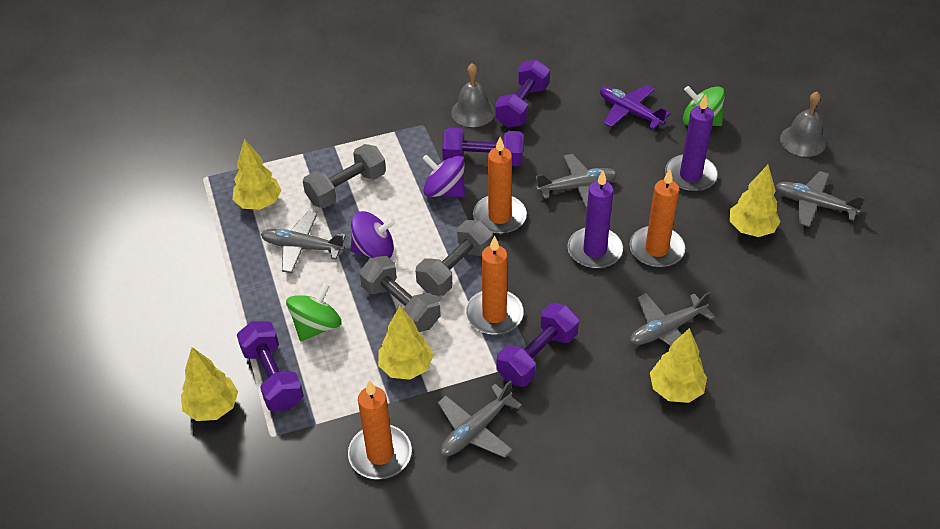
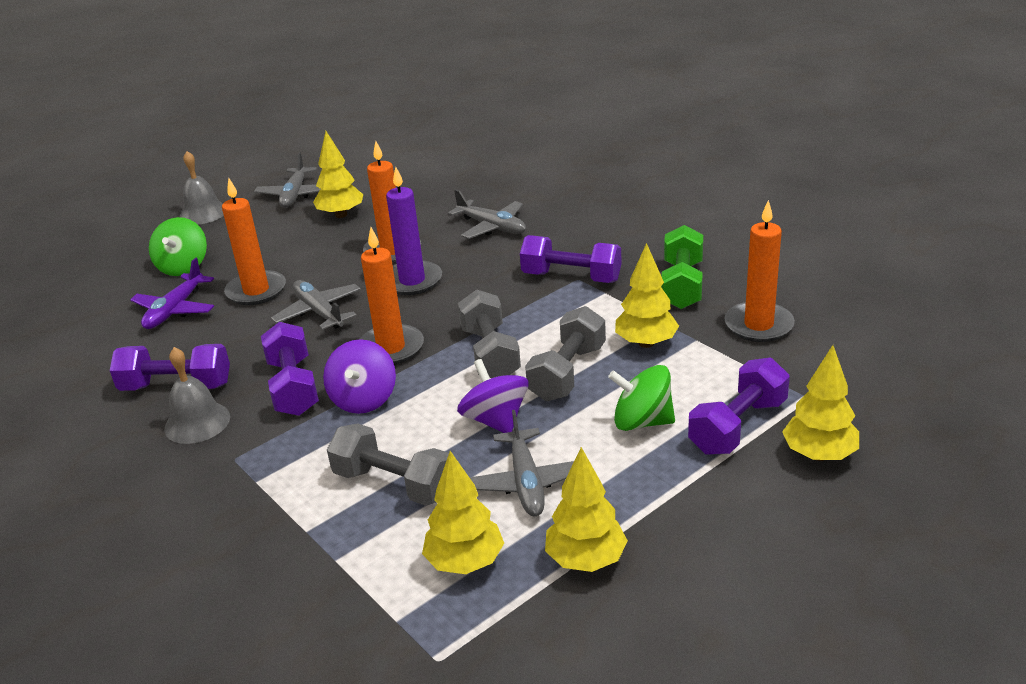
camera: 110 degrees left, 15 degrees down
grey dumbbell [416,220,493,296] -> grey dumbbell turned 60 degrees clockwise [458,290,521,378]
grey plane [438,380,522,458] -> green dumbbell [661,225,703,309]
orange candle [466,236,524,335] -> orange candle moved to [222,178,286,305]
yellow tree [650,328,707,403] -> yellow tree moved to [545,447,628,572]
purple candle [665,94,718,192] -> none

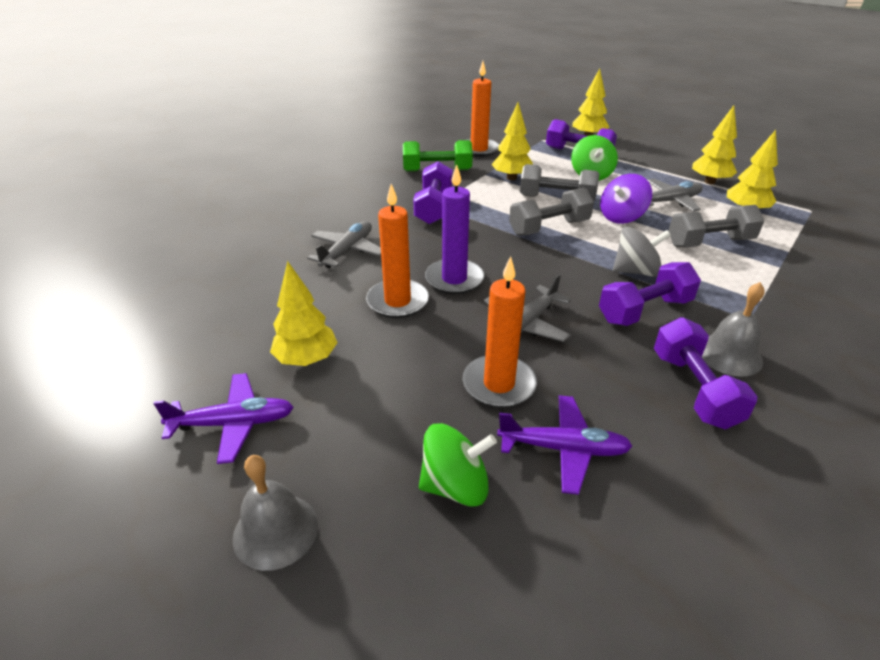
camera: 105 degrees left, 5 degrees up
grey plane [254,152,320,208] -> purple plane [153,373,294,464]
purple spinning top [323,339,396,414] -> grey spinning top [613,226,671,277]
grey dumbbell [327,423,449,506] -> grey dumbbell turned 60 degrees clockwise [668,205,764,247]
orange candle [360,227,424,365] -> none

